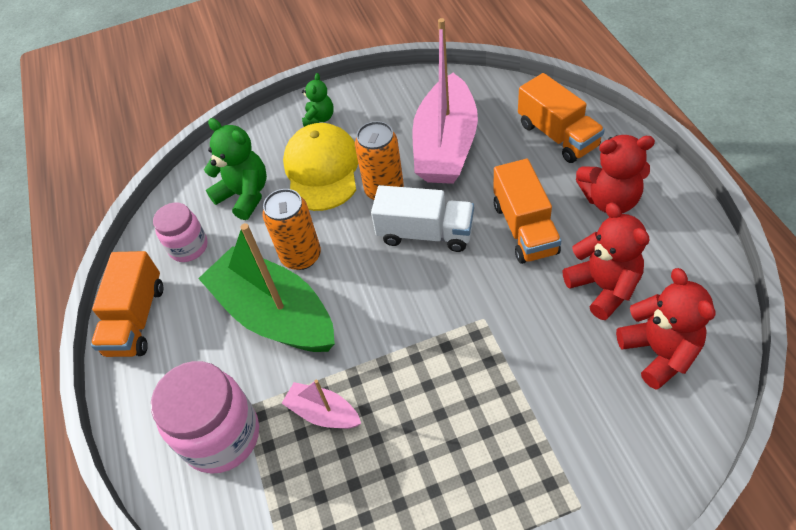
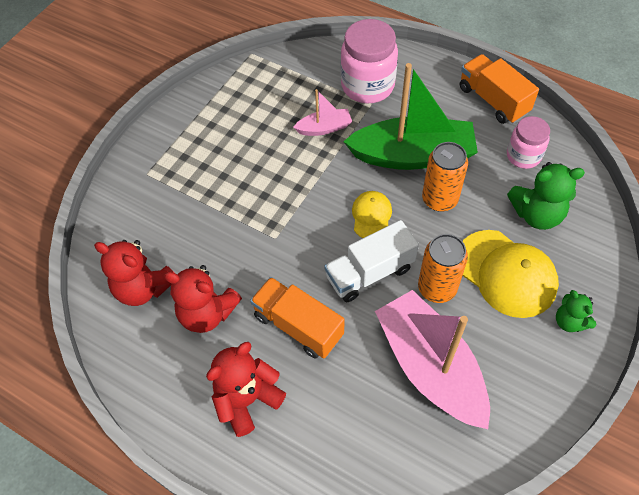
camera: 135 degrees right, 5 degrees up
orange truck [518,73,605,163] -> none
none -> yellow cap [352,191,392,238]

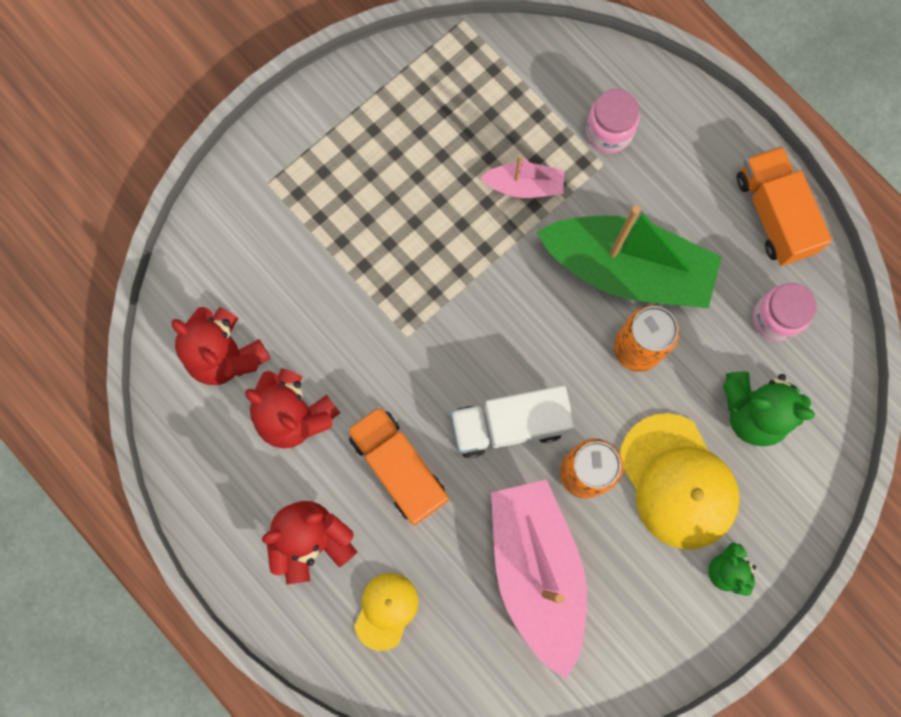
camera: 15 degrees right, 20 degrees up
pink jar [341,19,398,103] -> pink jar [586,89,640,153], size x0.61
yellow cap [352,191,392,238] -> yellow cap moved to [354,573,418,651]

